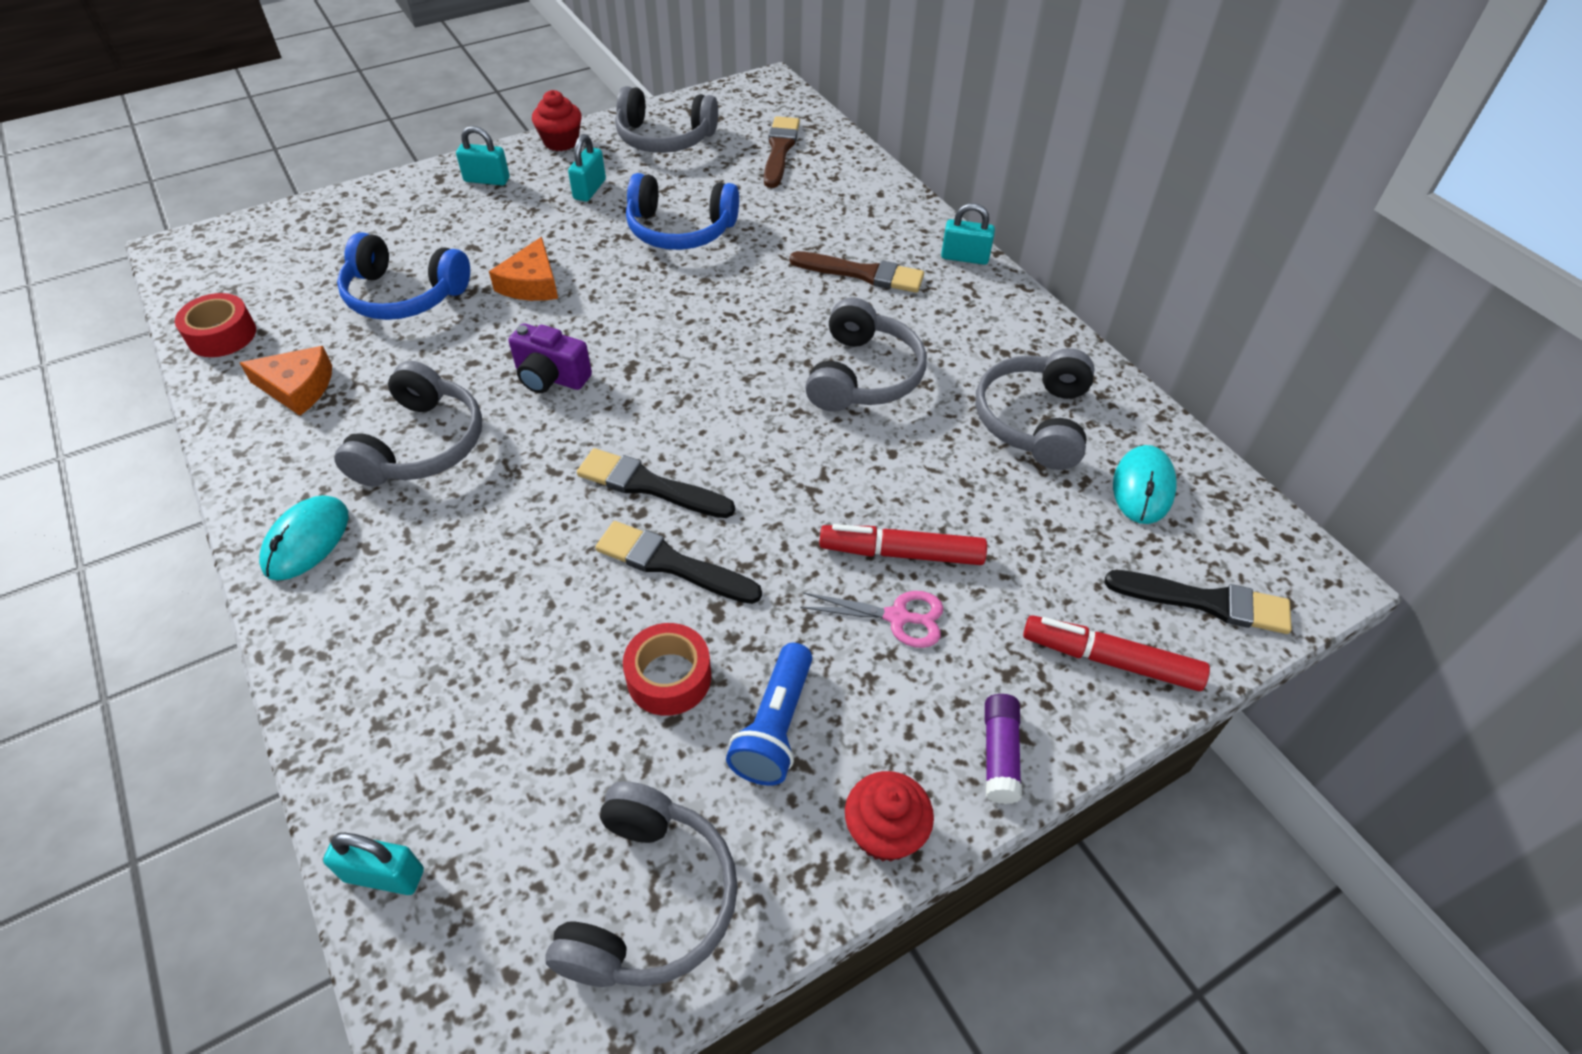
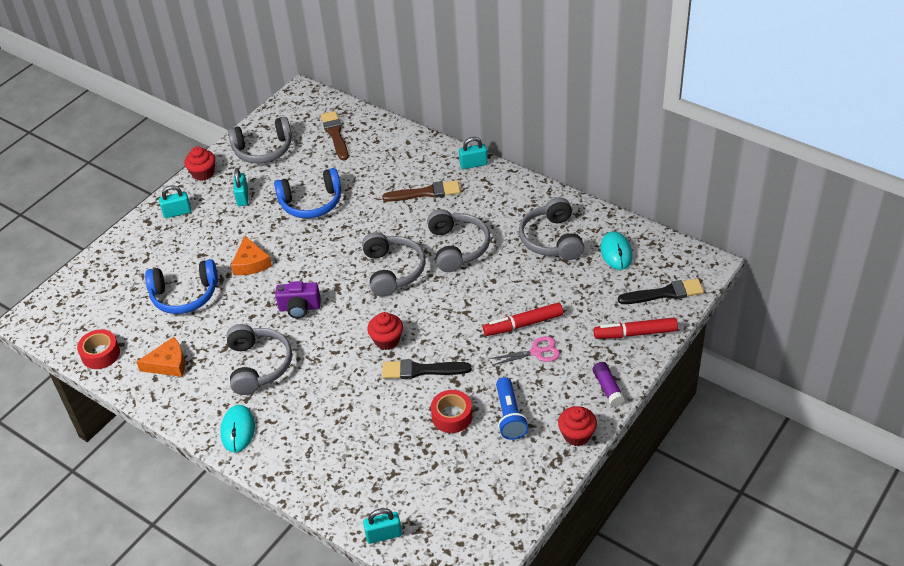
camera: 20 degrees left, 5 degrees down
grey headphones [546,781,738,987] -> grey headphones moved to [362,232,426,297]
black brush [577,448,735,518] -> red cupcake [367,312,403,350]

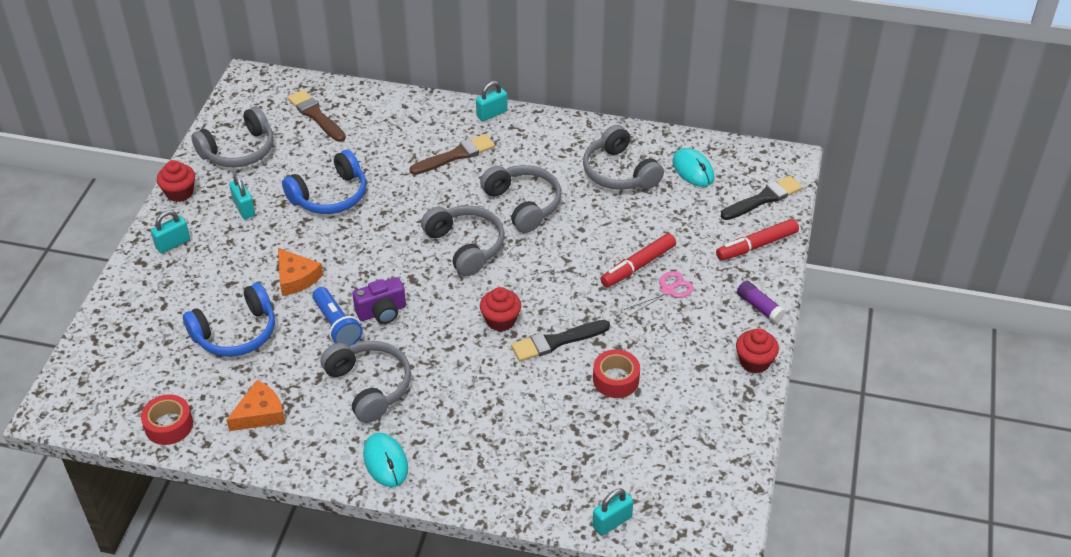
camera: 25 degrees left, 0 degrees up
blue flashlight [496,377,529,440] -> blue flashlight moved to [312,287,363,346]

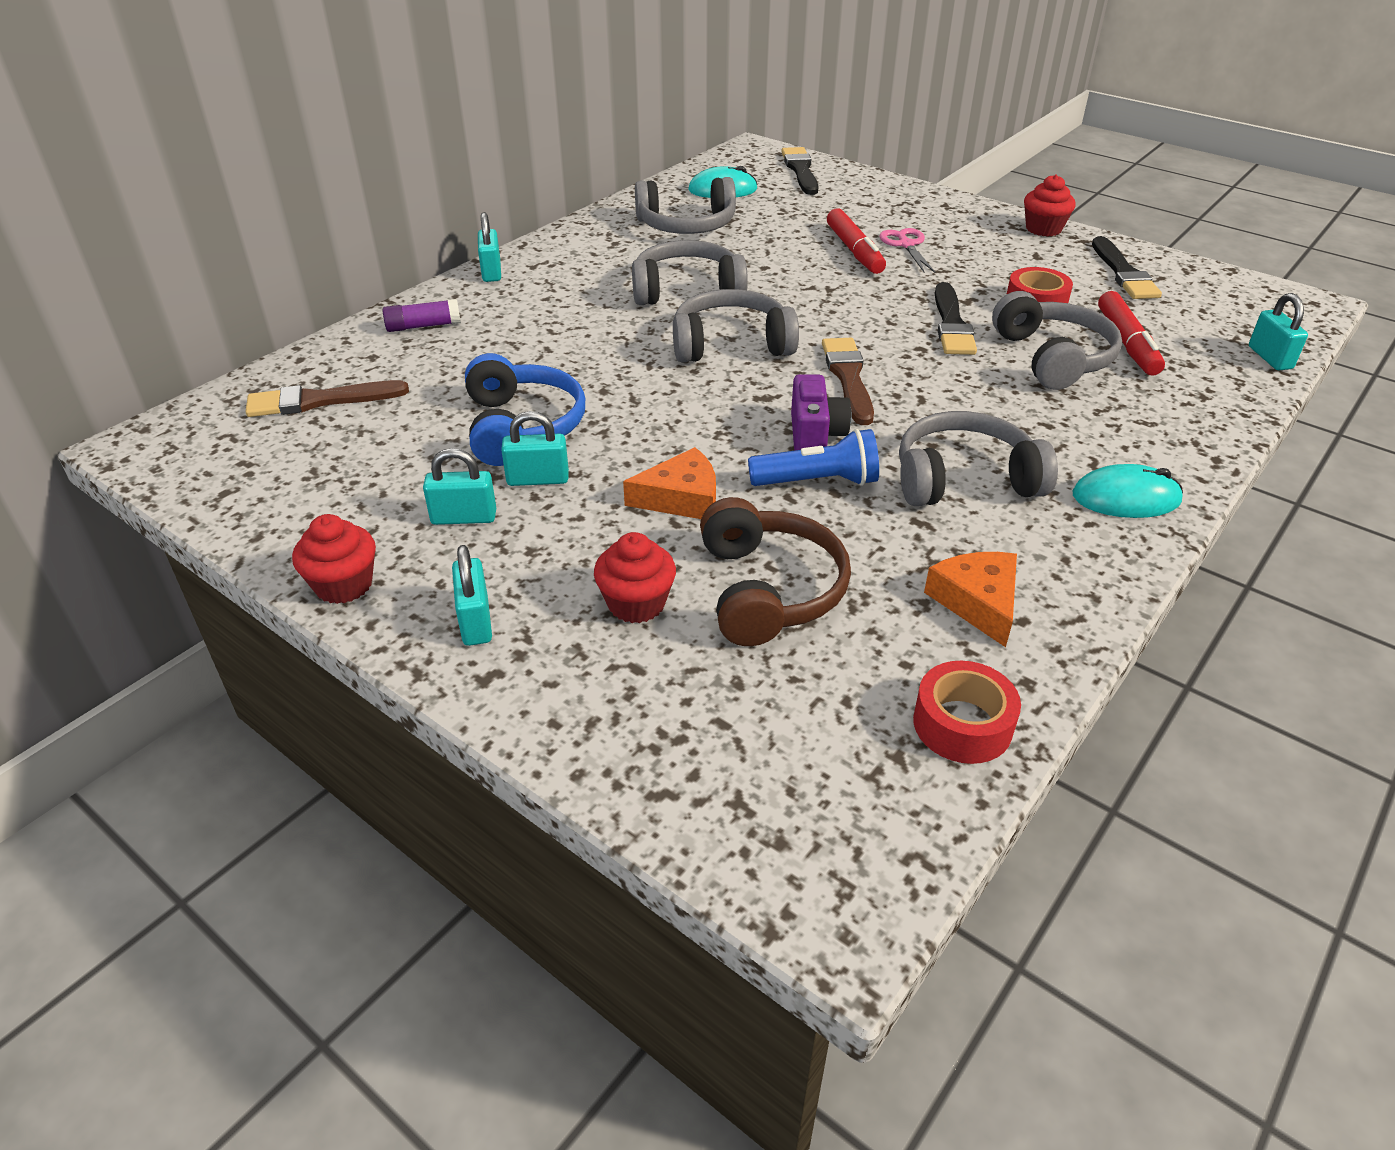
camera: 65 degrees left, 5 degrees down
blue headphones [183,283,275,357] -> brown headphones [700,497,851,646]
grey headphones [191,106,274,167] -> grey headphones moved to [992,291,1122,390]
brown brush [410,134,495,175] -> brown brush moved to [822,338,874,425]
red cupcake [480,287,521,332] -> red cupcake moved to [594,532,676,623]
red marker [716,219,799,261] -> red marker moved to [1098,291,1165,376]
purple glue stick [737,281,786,323] -> purple glue stick moved to [382,299,461,332]
none -> turquoise padlock [501,411,569,486]
none -> black brush [1092,236,1162,299]

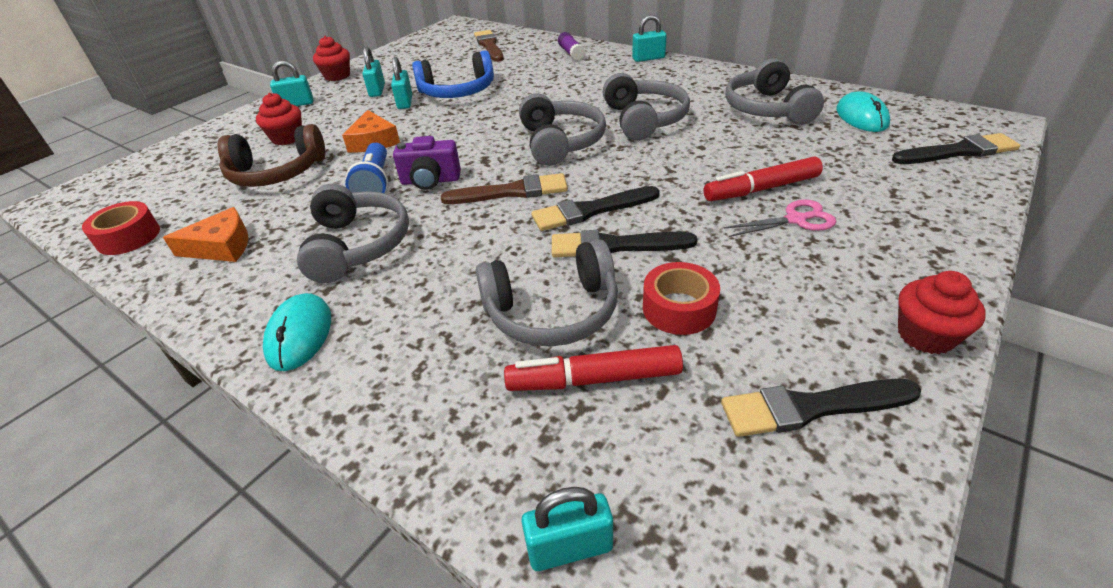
camera: 90 degrees right, 0 degrees up
none -> black brush [531,186,660,231]

